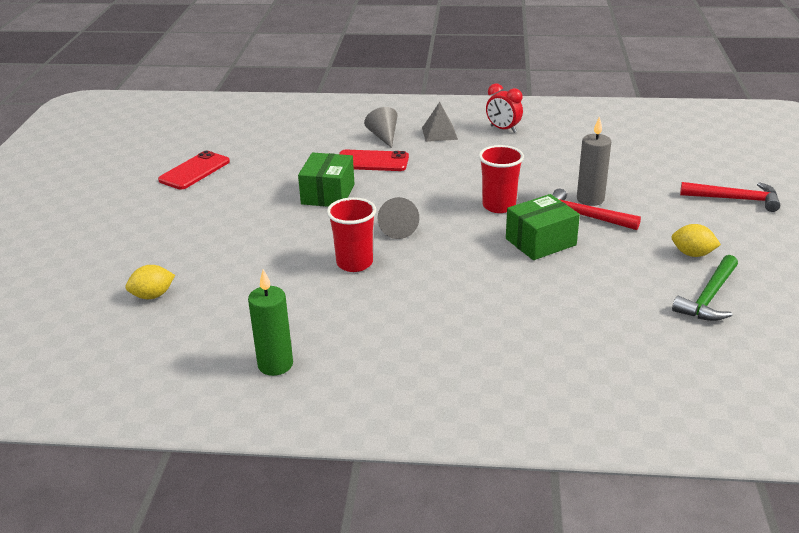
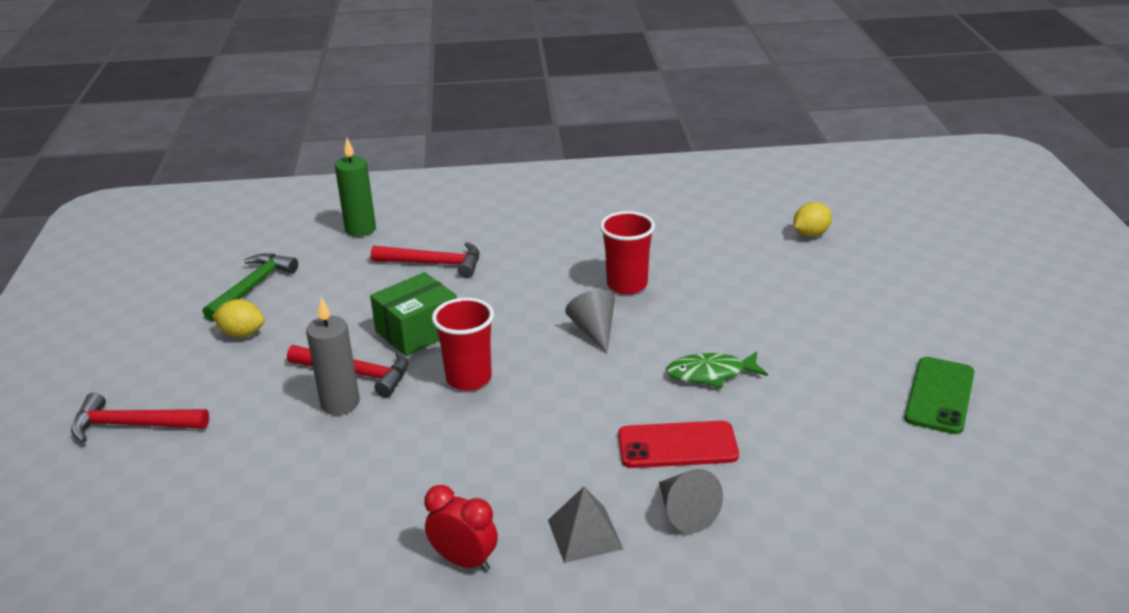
camera: 170 degrees right, 0 degrees up
red phone [158,151,230,190] -> green phone [905,357,975,434]
green candle [248,269,293,376] -> green candle moved to [335,138,376,237]
green box [298,152,354,207] -> green fish [666,351,768,388]
none -> red hammer [371,242,479,278]

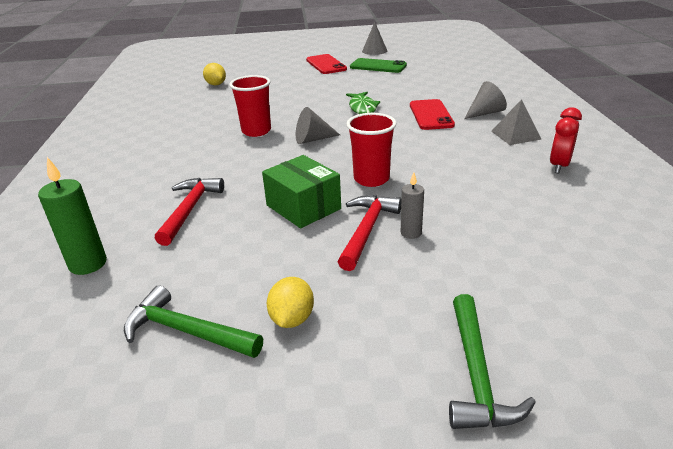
camera: 90 degrees left, 0 degrees up
red hammer [71,392,209,443] -> green hammer [449,294,536,429]
grey candle [306,297,360,415] -> grey candle [401,172,424,239], size x0.61
none -> red phone [306,54,347,74]
none -> grey cone [362,22,387,55]

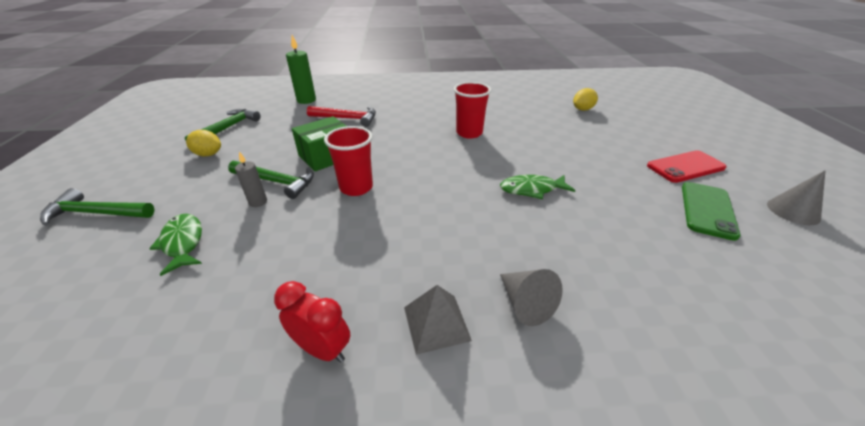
camera: 90 degrees right, 5 degrees up
grey cone [296,107,340,144] -> none
red hammer [338,195,401,271] -> green hammer [228,161,314,199]
red phone [410,99,455,130] -> none
none -> green fish [149,214,202,276]

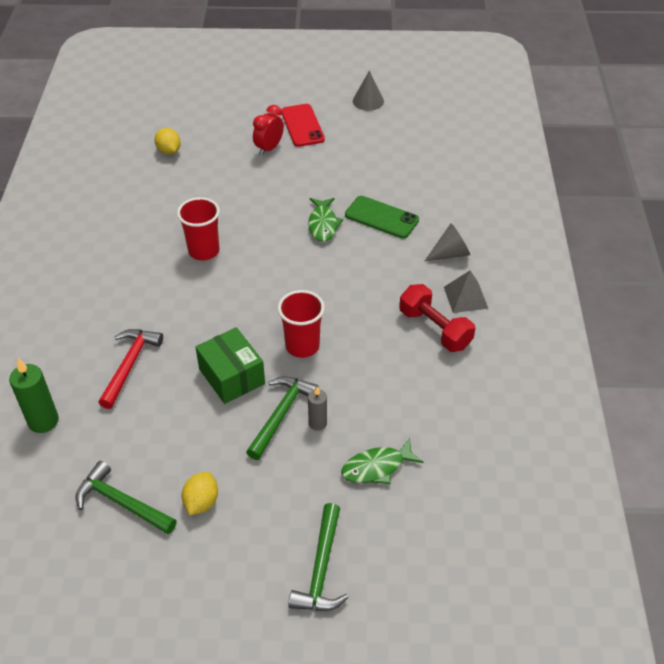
camera: 85 degrees left, 10 degrees up
red clock [274,281,350,363] -> red clock moved to [253,105,284,156]
green phone [682,182,741,241] -> green phone moved to [345,196,419,239]
none -> red dumbbell [399,284,475,352]

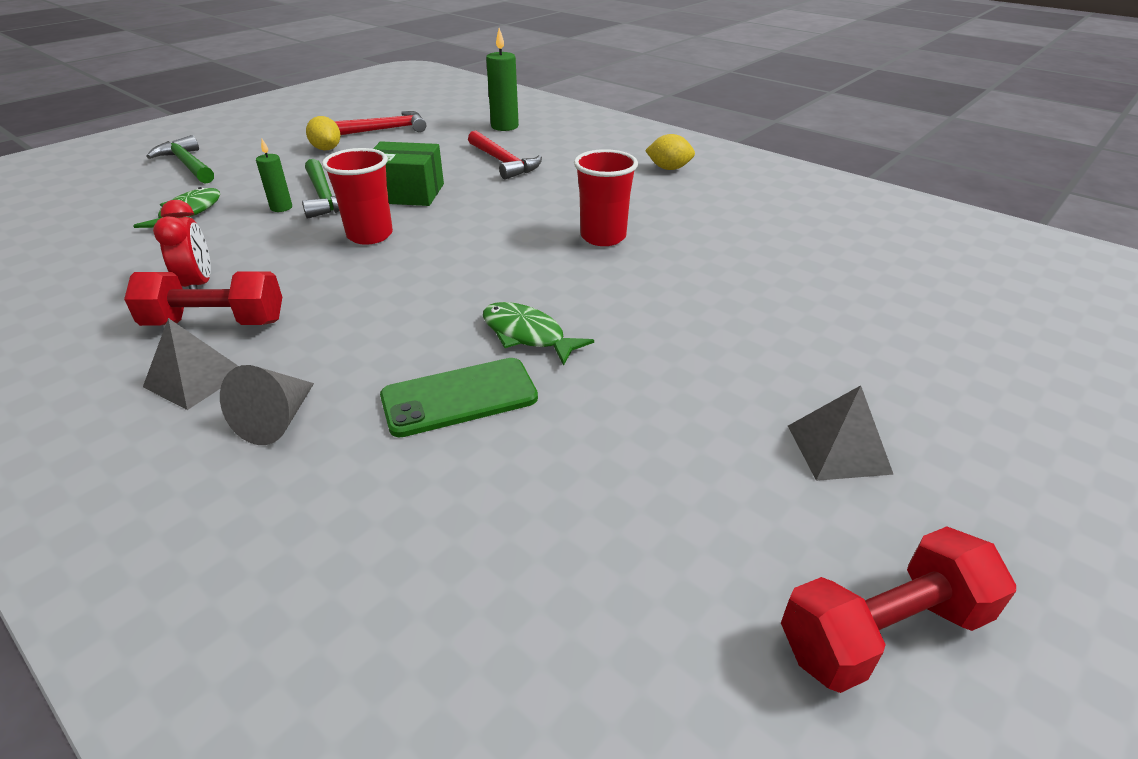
camera: 130 degrees right, 10 degrees down
green hammer [76,461,177,534] -> red hammer [334,111,426,135]
yellow lemon [154,128,181,155] -> yellow lemon moved to [645,134,695,170]
red clock [253,105,284,156] -> red clock moved to [153,200,211,289]
red phone [281,104,325,147] -> grey pyramid [788,385,894,481]
grey candle [308,387,327,431] -> green candle [256,139,292,212]
grey cone [353,71,384,111] -> red dumbbell [781,527,1016,693]

